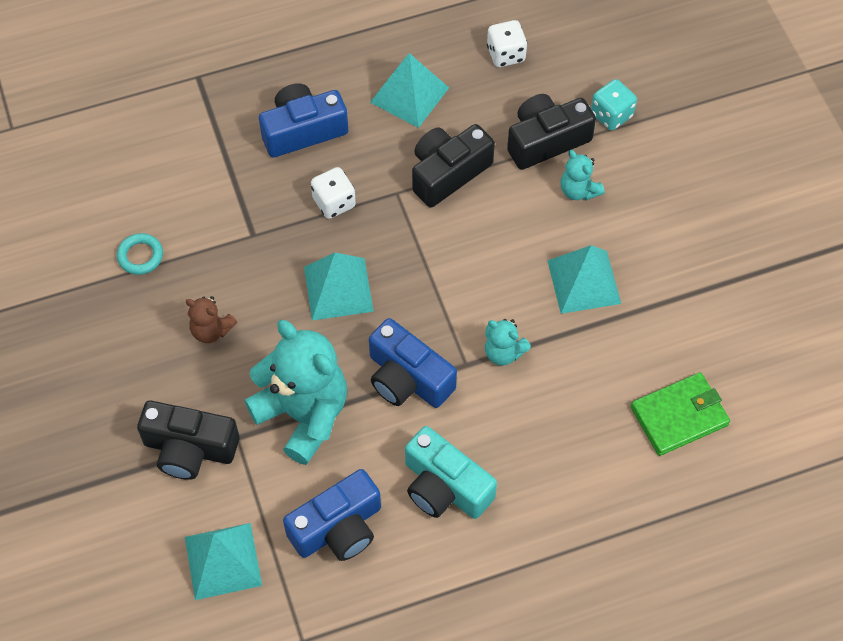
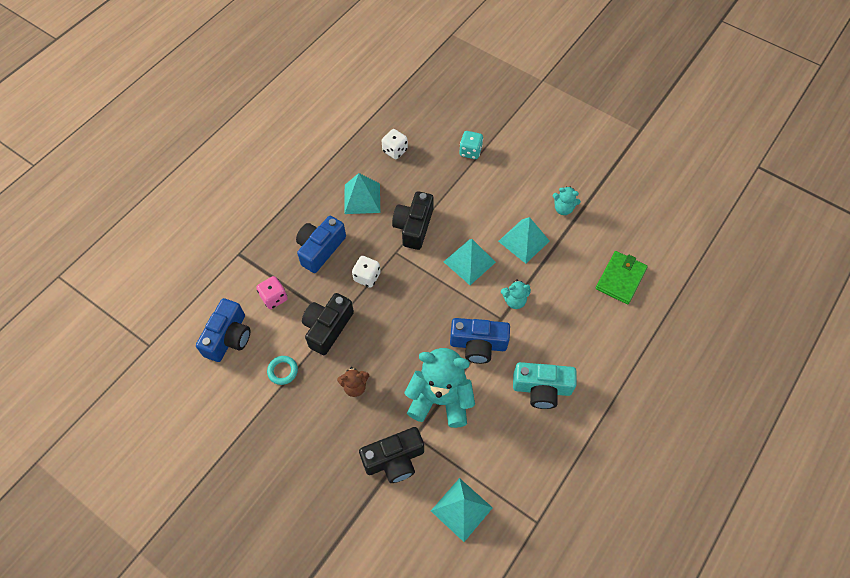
camera: 35 degrees left, 0 degrees up
blue camera [283,469,381,561] -> blue camera moved to [196,298,250,362]
turquoise pyramid [304,253,374,321] -> turquoise pyramid moved to [444,239,496,285]
black camera [507,94,596,170] -> black camera moved to [302,293,354,355]
turquoise teddy bear [561,150,605,200] -> turquoise teddy bear moved to [553,186,581,215]
none -> pink dice [256,276,288,309]

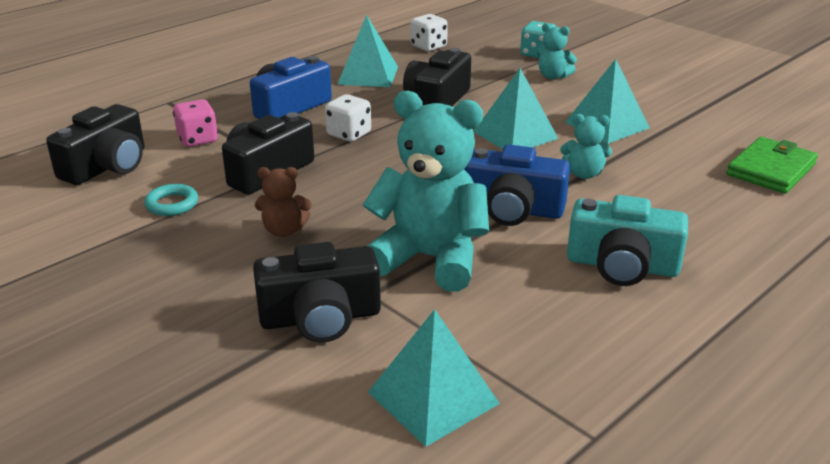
camera: 10 degrees right, 30 degrees down
blue camera [196,298,250,362] -> black camera [46,104,144,185]
turquoise teddy bear [553,186,581,215] -> turquoise teddy bear moved to [537,23,577,79]

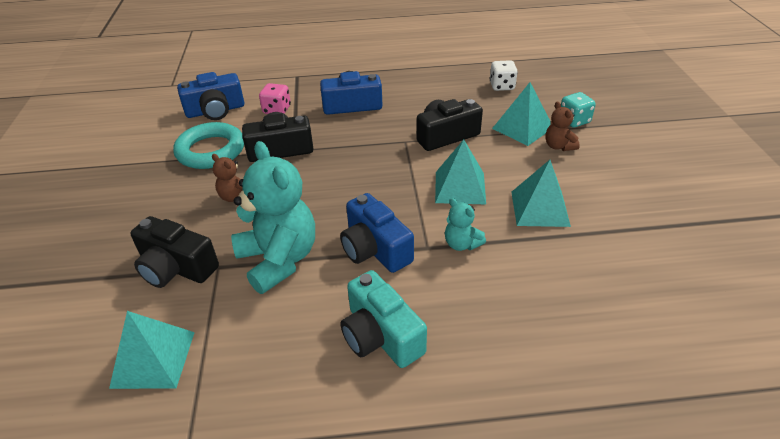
camera: 40 degrees right, 10 degrees up
black camera [46,104,144,185] -> blue camera [177,72,244,120]
turquoise ring [144,184,198,216] -> turquoise ring [173,122,244,169], size x2.05
white dice [325,94,371,142] -> none
turquoise pyramid [337,15,398,87] -> turquoise pyramid moved to [492,82,551,146]
turquoise teddy bear [537,23,577,79] -> brown teddy bear [545,102,580,151]
green wallet [726,137,818,194] -> none

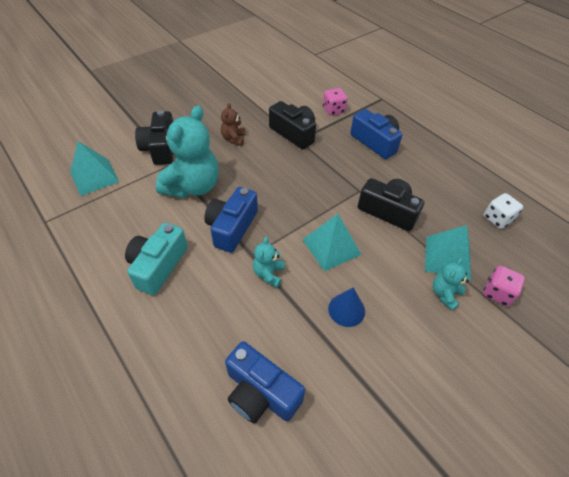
camera: 55 degrees right, 10 degrees up
turquoise ring [173,122,244,169] -> none
blue camera [177,72,244,120] -> blue camera moved to [225,341,305,423]
turquoise pyramid [511,160,571,227] -> blue cone [328,287,365,327]
brown teddy bear [545,102,580,151] -> turquoise teddy bear [433,258,469,311]
turquoise dice [561,92,596,128] -> pink dice [483,266,525,307]

